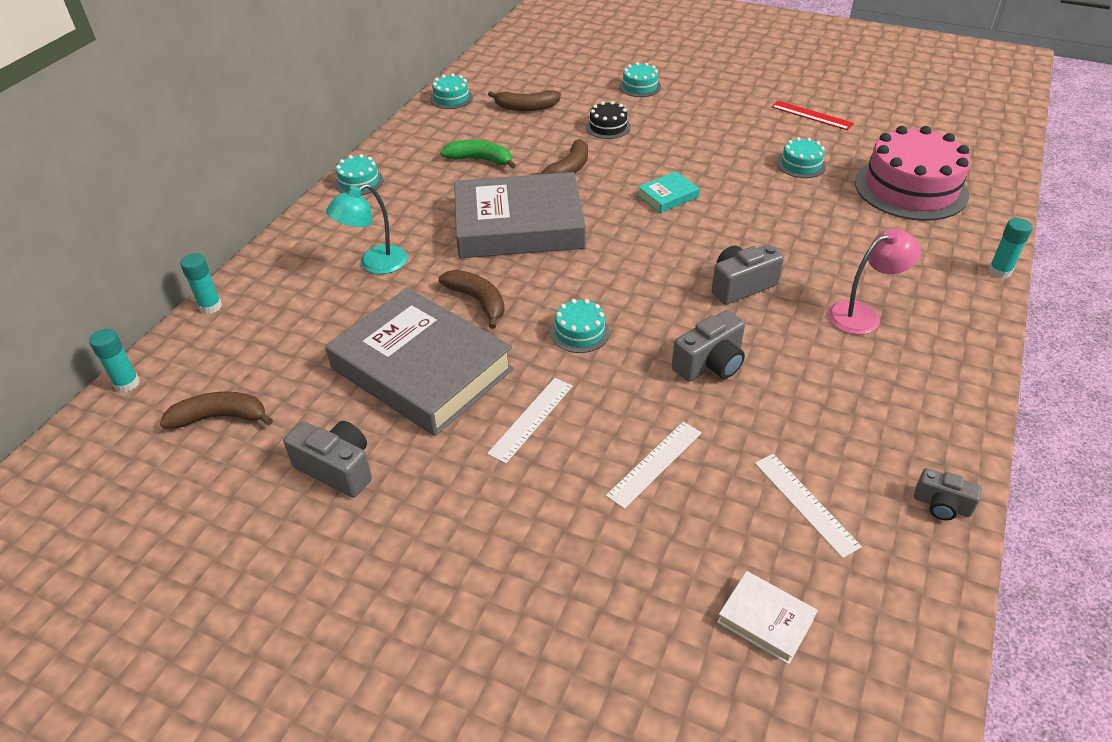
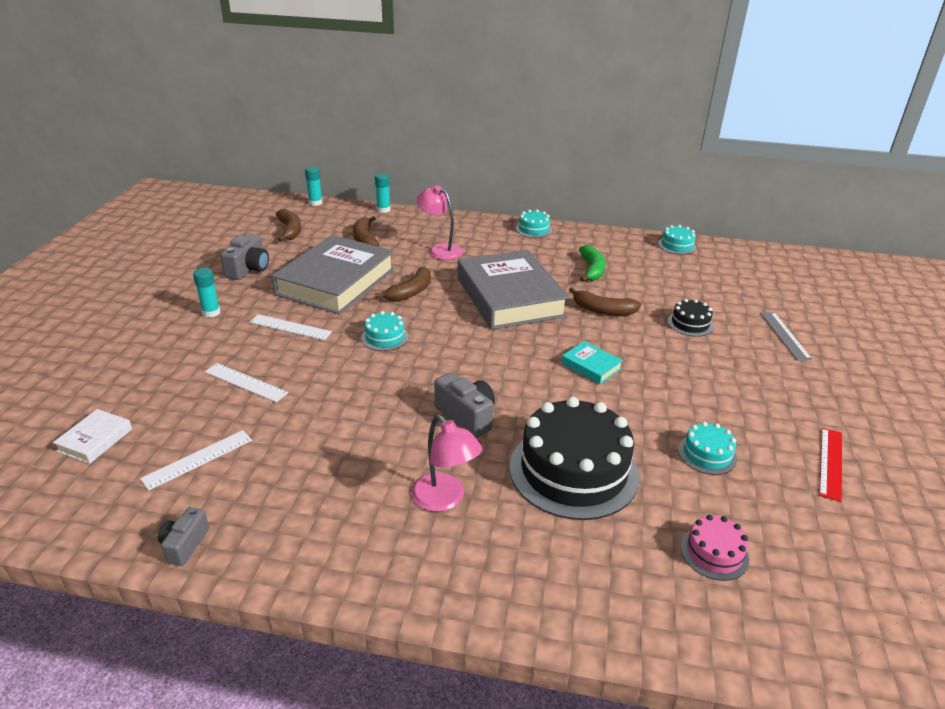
camera: 75 degrees right, 10 degrees down
turquoise lamp [326,184,407,274] -> pink lamp [417,186,463,260]
brown banana [488,90,561,111] -> brown banana moved to [353,216,379,246]
turquoise cake [619,62,661,97] -> grey ruler [760,312,812,360]
grey camera [672,310,745,382] -> none
pink cake [855,126,971,221] -> pink cake [681,515,749,581], size x0.46
turquoise glue stick [988,218,1033,279] -> turquoise glue stick moved to [193,268,221,317]
none -> black cake [510,397,639,520]

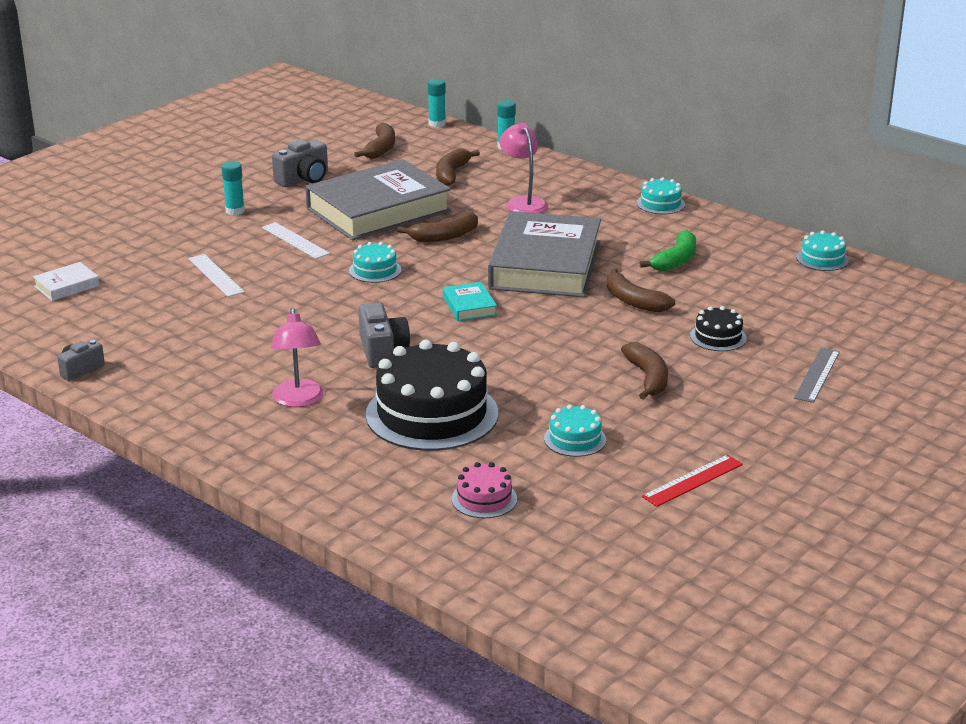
camera: 30 degrees right, 5 degrees down
white ruler [140,430,252,491] -> none
turquoise book [561,341,623,384] -> turquoise book moved to [443,282,497,321]
none -> brown banana [621,342,668,400]

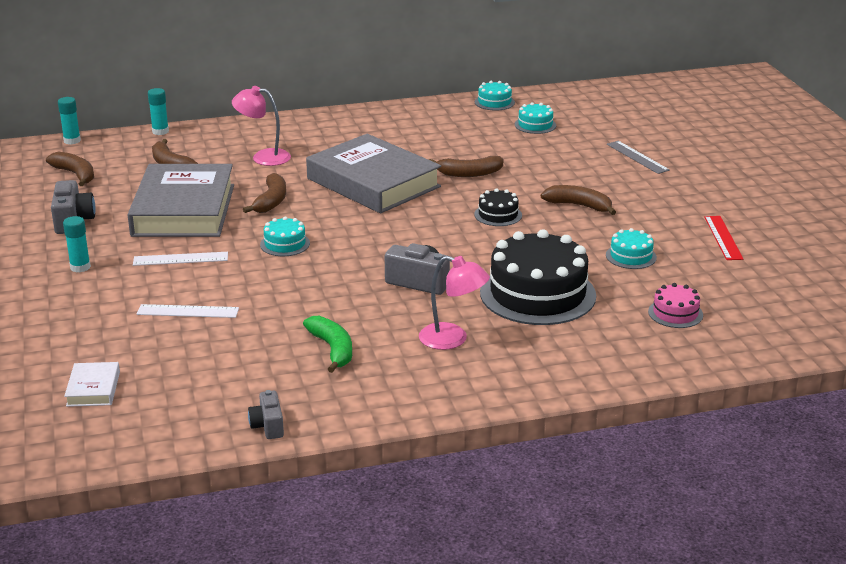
camera: 55 degrees left, 0 degrees up
turquoise book [443,282,497,321] -> none
turquoise cake [637,177,685,214] -> turquoise cake moved to [515,102,556,134]
green banana [639,230,696,271] -> green banana moved to [303,316,352,373]
black cake [690,306,747,351] -> black cake moved to [474,188,522,226]

